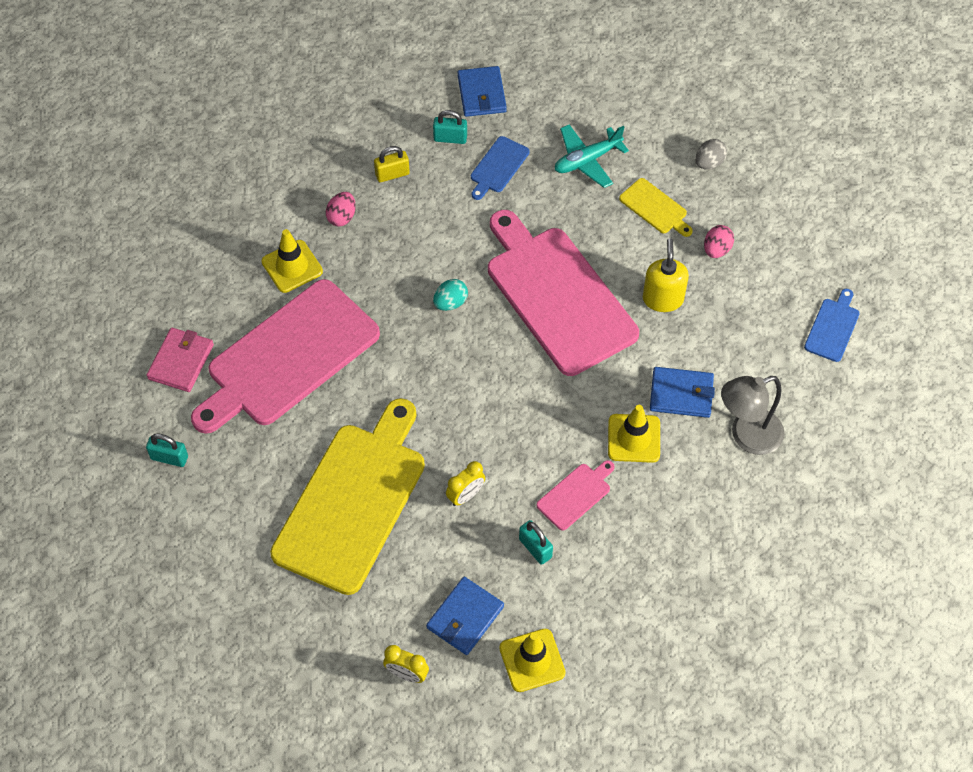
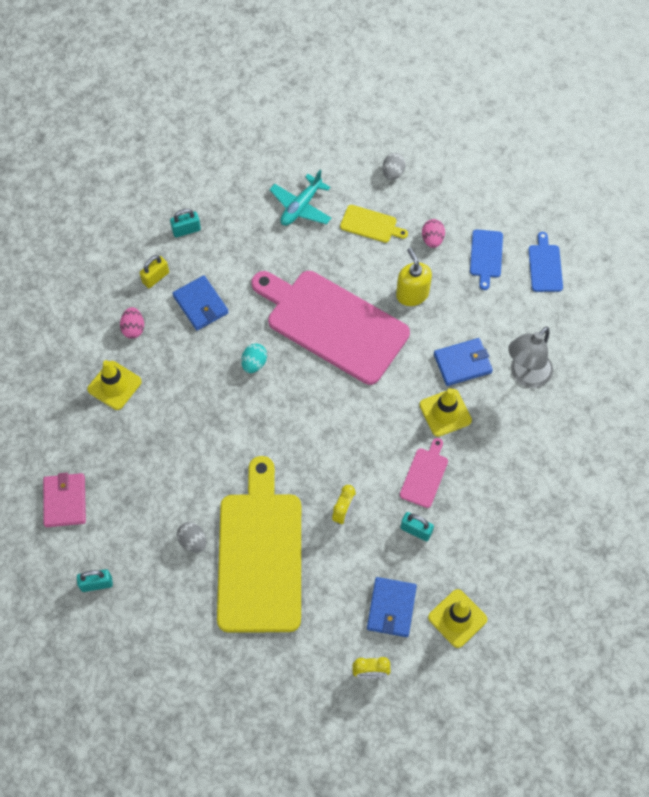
camera: 25 degrees left, 5 degrees up
pink cutting board [191,279,380,434] -> none
blue wallet [457,66,507,117] -> blue wallet moved to [172,275,229,331]
blue cutting board [471,136,530,200] -> blue cutting board moved to [470,229,503,290]
none -> grey egg [177,522,206,553]

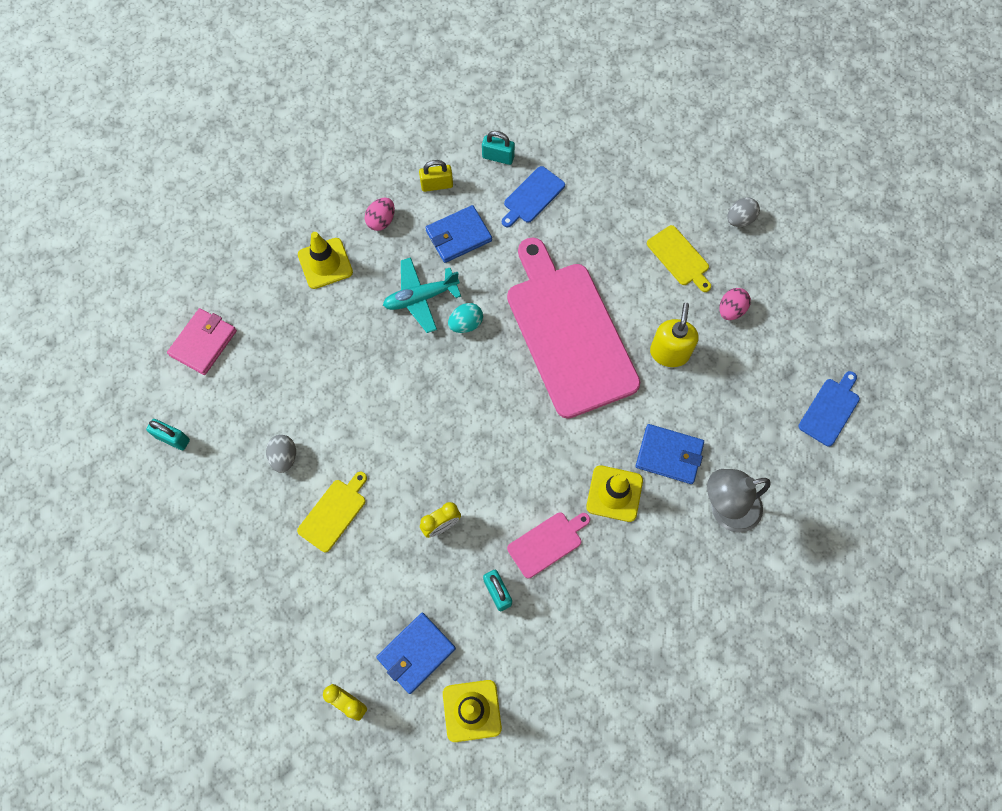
camera: 35 degrees right, 5 degrees up
blue wallet [172,275,229,331] -> blue wallet turned 60 degrees clockwise [425,205,492,263]
yellow cutting board [217,456,301,633] -> yellow cutting board [297,472,367,552], size x0.42
turquoise plane [269,170,331,226] -> turquoise plane moved to [383,257,461,333]
blue cutting board [470,229,503,290] -> blue cutting board moved to [502,166,565,227]

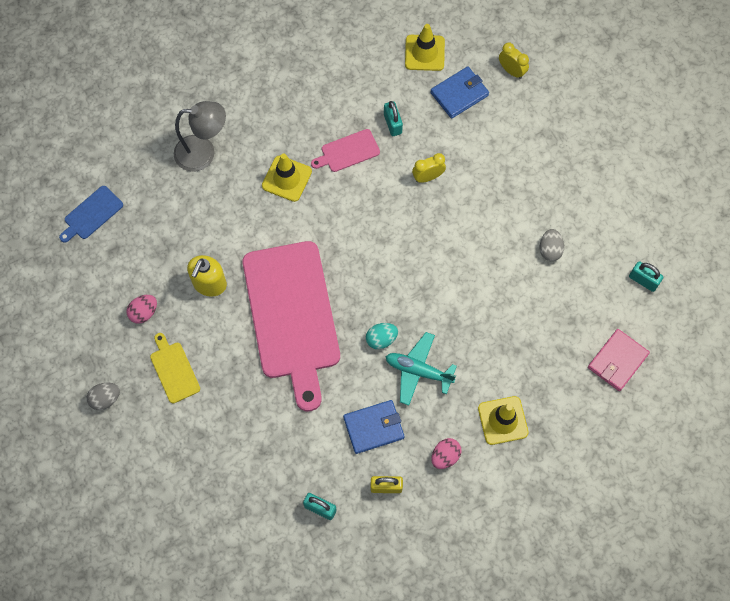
camera: 170 degrees left, 0 degrees up
yellow cutting board [297,472,367,552] -> none
turquoise plane [383,257,461,333] -> turquoise plane turned 150 degrees counterclockwise [386,332,457,406]
blue cutting board [502,166,565,227] -> none
blue wallet [636,424,704,484] -> none

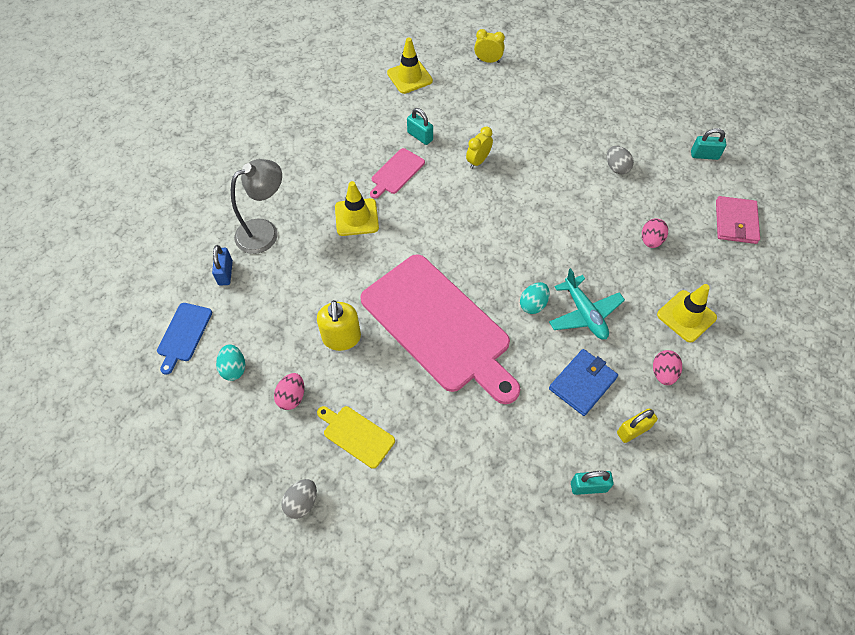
camera: 30 degrees left, 10 degrees down
turquoise plane [386,332,457,406] -> turquoise plane turned 105 degrees counterclockwise [549,268,625,340]
blue wallet [430,66,489,119] -> none
none -> blue padlock [212,245,233,285]
none -> turquoise egg [216,344,245,381]
none -> pink egg [642,219,668,248]

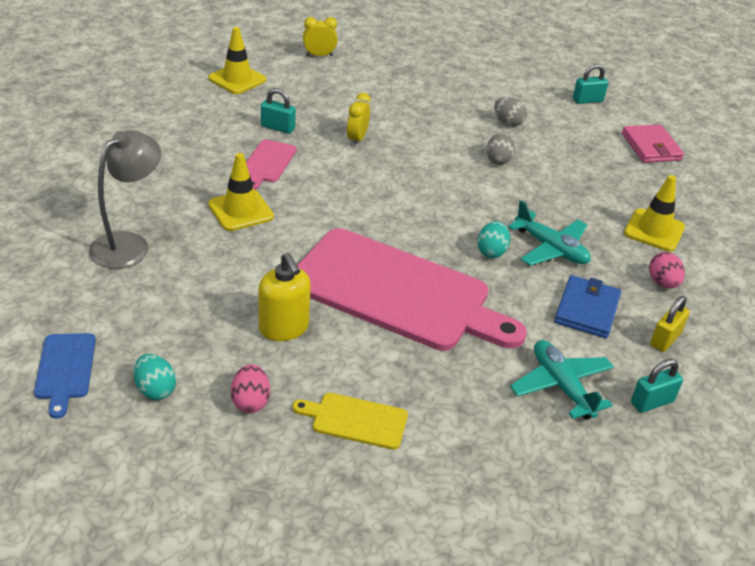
camera: 25 degrees left, 20 degrees down
blue padlock [212,245,233,285] -> none
grey egg [281,479,317,519] -> grey egg moved to [486,132,515,165]
pink egg [642,219,668,248] -> none
none -> turquoise plane [510,340,614,420]

